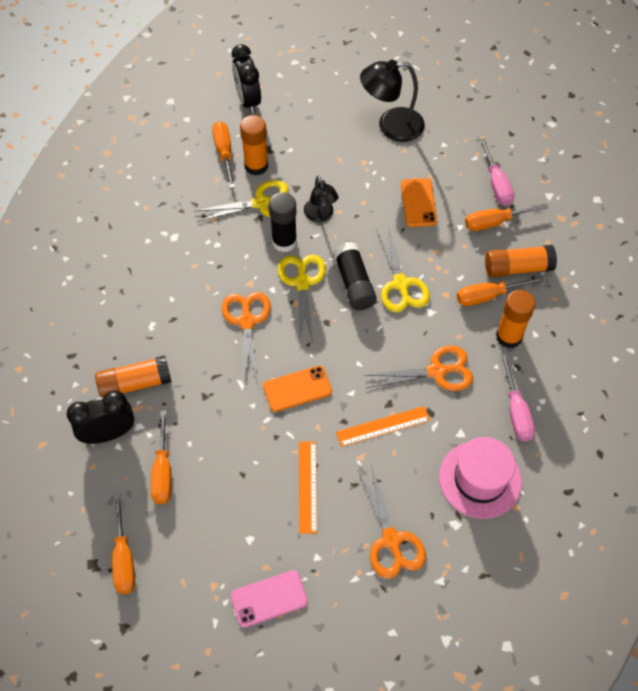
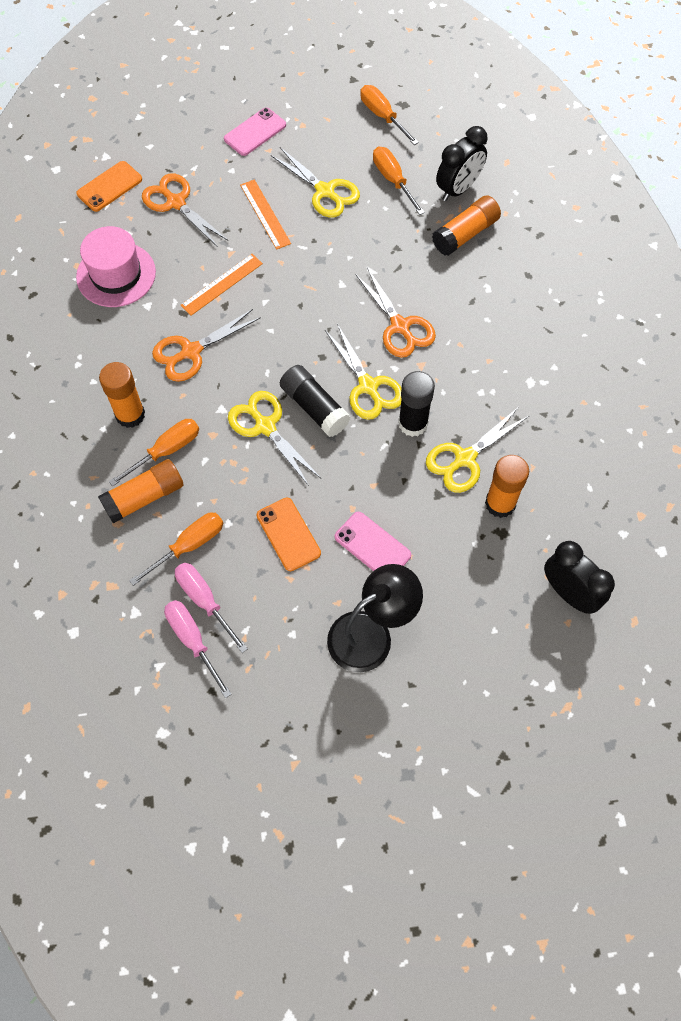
camera: 155 degrees right, 5 degrees up
orange screwdriver [212,121,235,188] -> none
orange phone [263,366,332,412] -> orange phone moved to [76,161,142,212]
black lamp [304,175,339,222] -> none
pink screwdriver [501,354,535,441] -> pink screwdriver moved to [164,600,232,698]
none -> yellow scissors [271,147,360,218]
none -> pink phone [335,512,411,571]

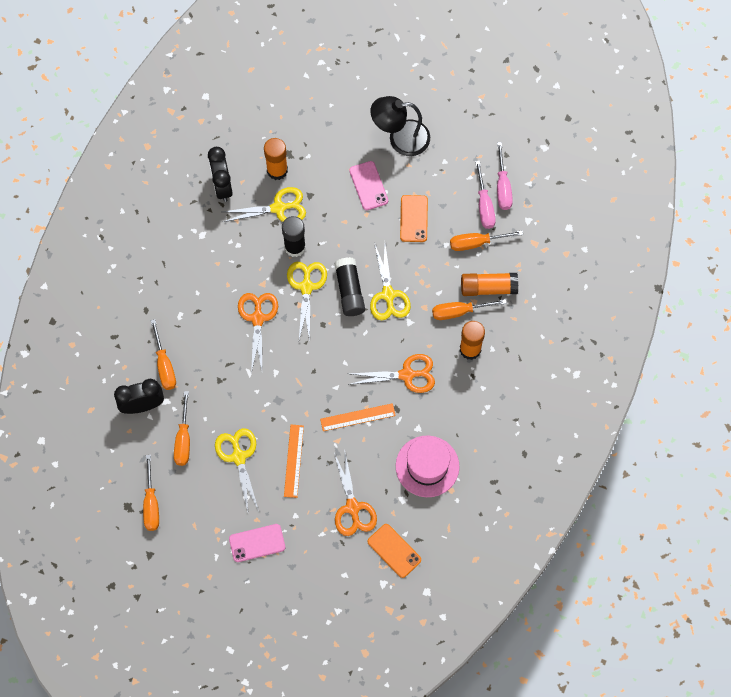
camera: 150 degrees left, 5 degrees up
orange phone [76,161,142,212] -> orange phone turned 60 degrees clockwise [368,524,421,578]
orange glue stick [432,195,501,256] -> orange screwdriver [150,319,176,390]
black clock [544,541,615,614] -> black clock moved to [208,147,233,202]

